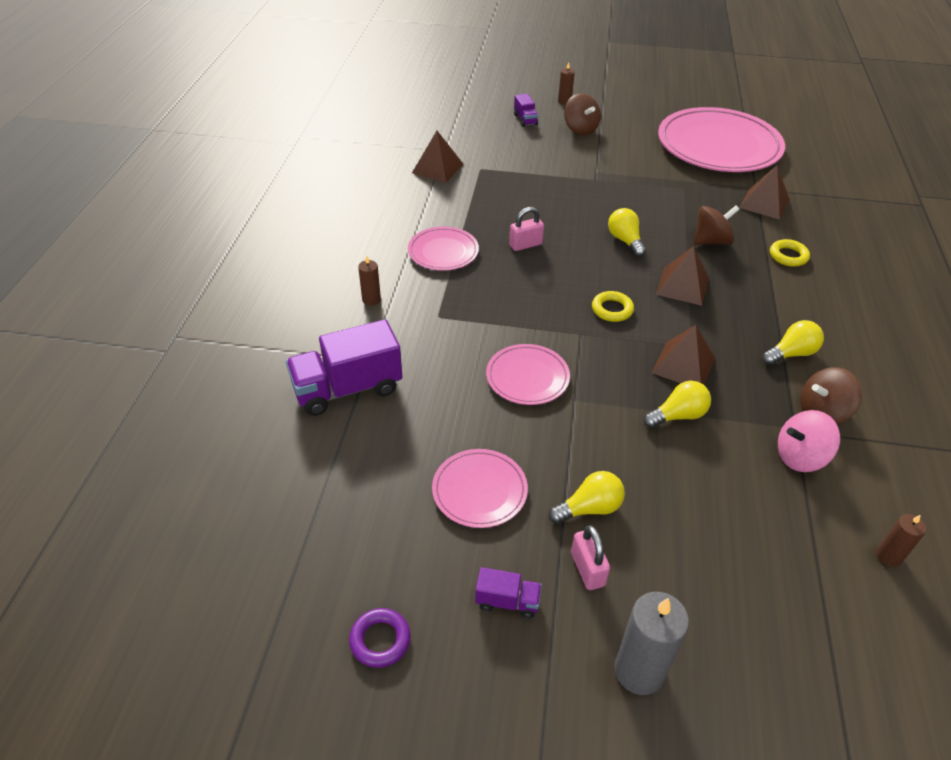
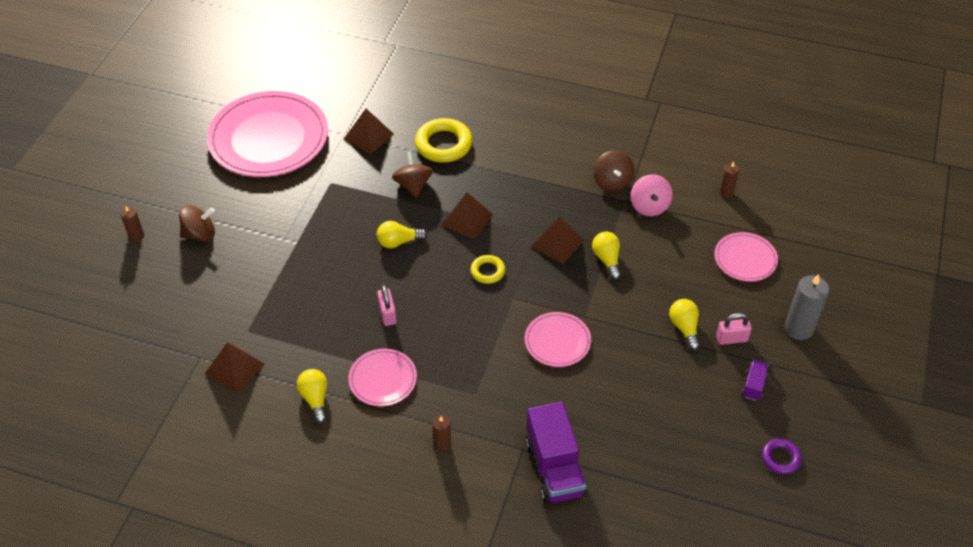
camera: 80 degrees left, 5 degrees up
pink plate [432,449,528,528] -> pink plate moved to [714,232,778,282]
purple truck [514,94,538,127] -> none
yellow light bulb [762,320,824,365] -> yellow light bulb moved to [296,369,327,423]
yellow ring [770,239,810,267] -> yellow ring [415,118,472,163], size x1.80

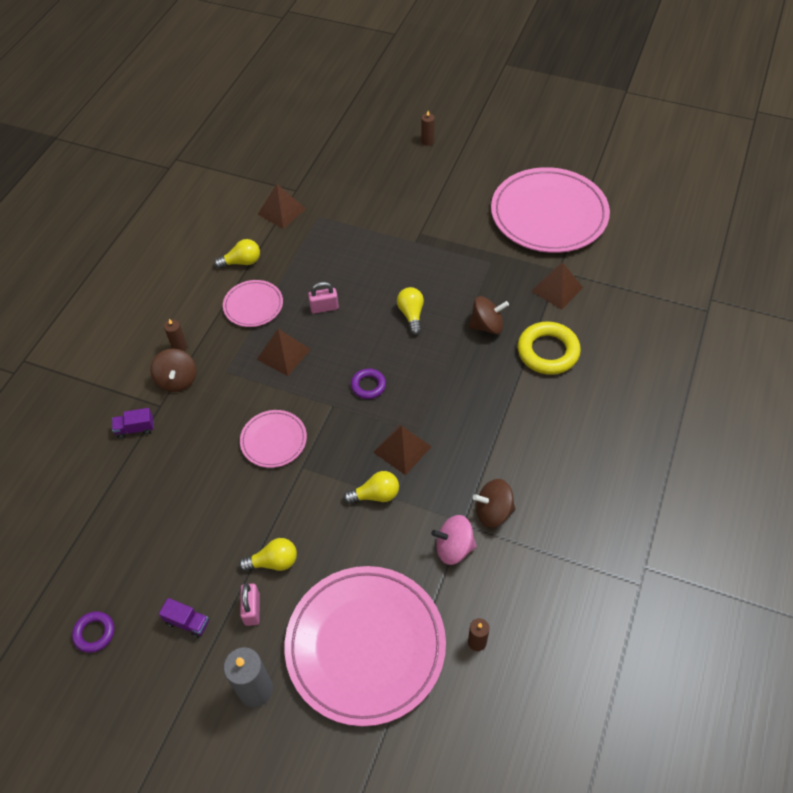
camera: 95 degrees right, 5 degrees up
brown spinning top [179,205,215,241] -> brown spinning top moved to [150,349,196,392]
brown pyramid [442,192,493,240] -> brown pyramid moved to [257,329,311,376]
yellow ring [471,255,505,284] -> purple ring [351,368,386,399]
purple truck [525,402,586,504] -> purple truck [112,408,154,439], size x0.48
pink plate [714,232,778,282] -> pink plate [285,566,446,727], size x2.08

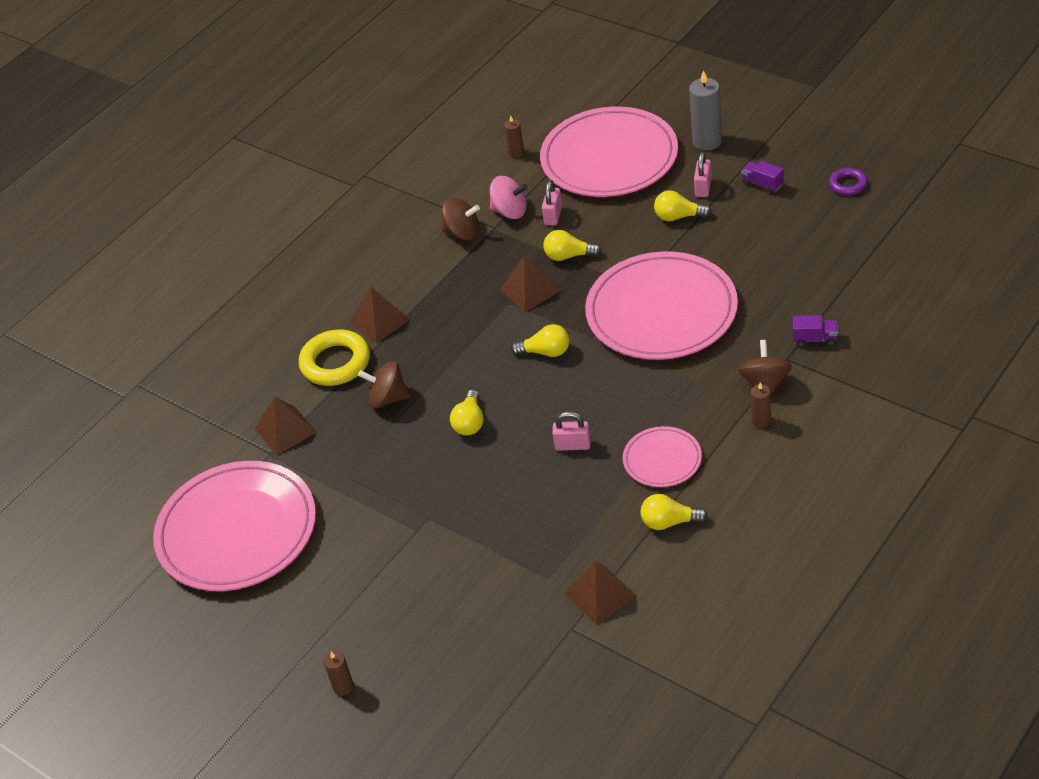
camera: 160 degrees left, 10 degrees down
pink plate [240,410,307,468] -> pink plate [585,251,738,360], size x2.08
brown pyramid [257,329,311,376] -> brown pyramid moved to [349,287,410,343]
purple ring [351,368,386,399] -> yellow light bulb [511,324,569,357]
none -> pink padlock [542,180,562,226]

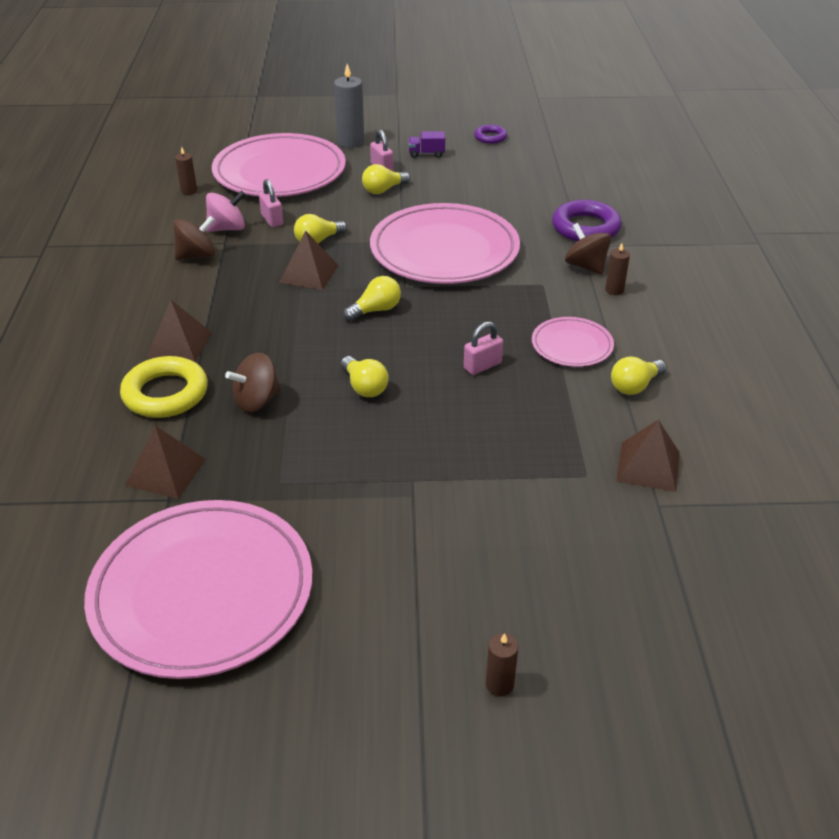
camera: 45 degrees left, 5 degrees down
purple truck [793,315,838,347] -> purple ring [552,200,622,241]

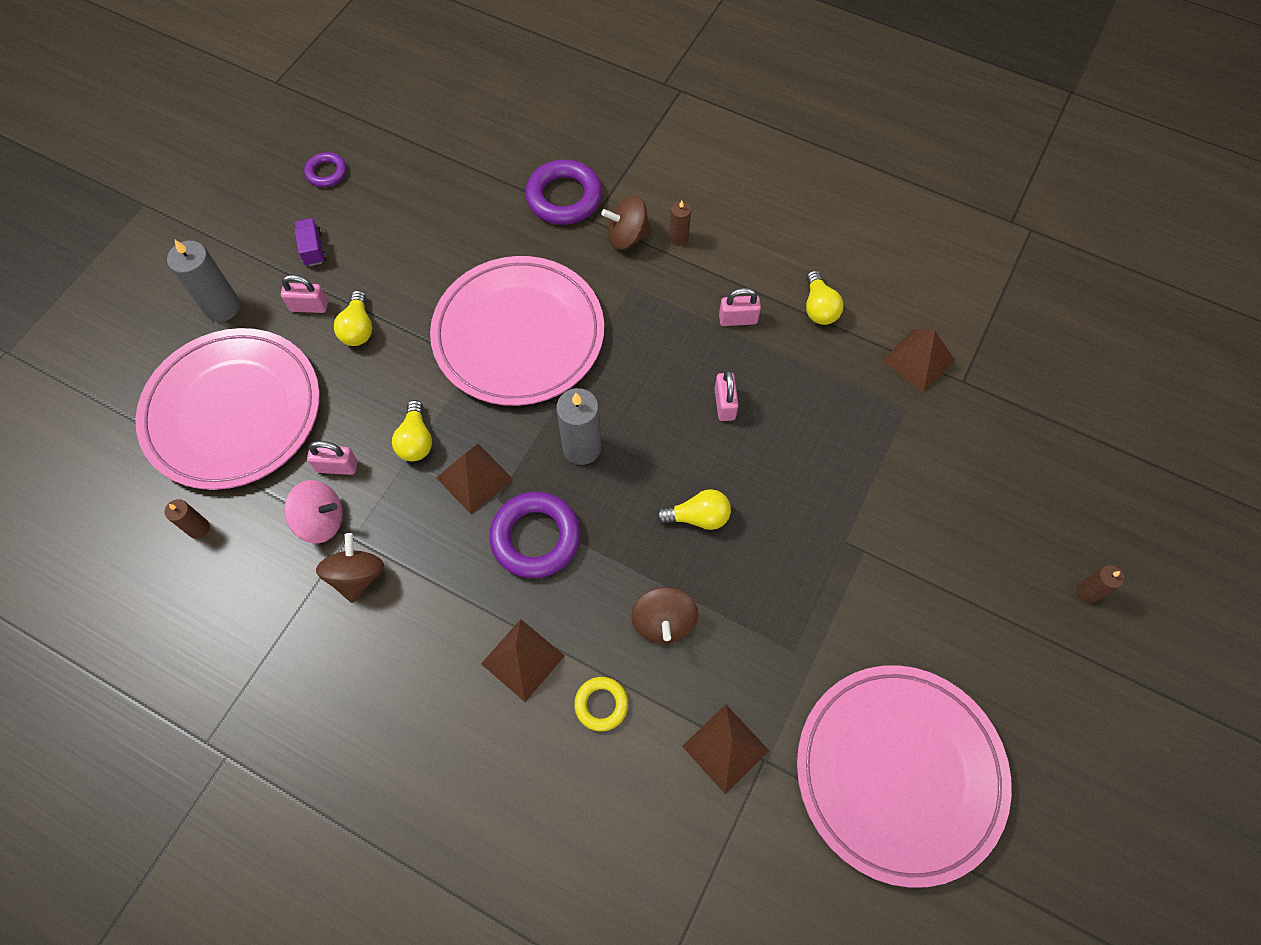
camera: 60 degrees left, 25 degrees up
yellow ring [120,356,208,418] -> yellow ring [574,677,628,732], size x0.55
pink spinning top [206,190,246,232] -> pink spinning top turned 90 degrees clockwise [284,480,343,543]
yellow light bulb [343,276,401,321] -> grey candle [556,388,601,465]
purple truck [409,131,445,158] -> purple truck turned 135 degrees clockwise [295,218,326,266]
pink plate [532,317,614,367] -> pink padlock [719,288,761,326]
none -> purple ring [489,492,581,578]

